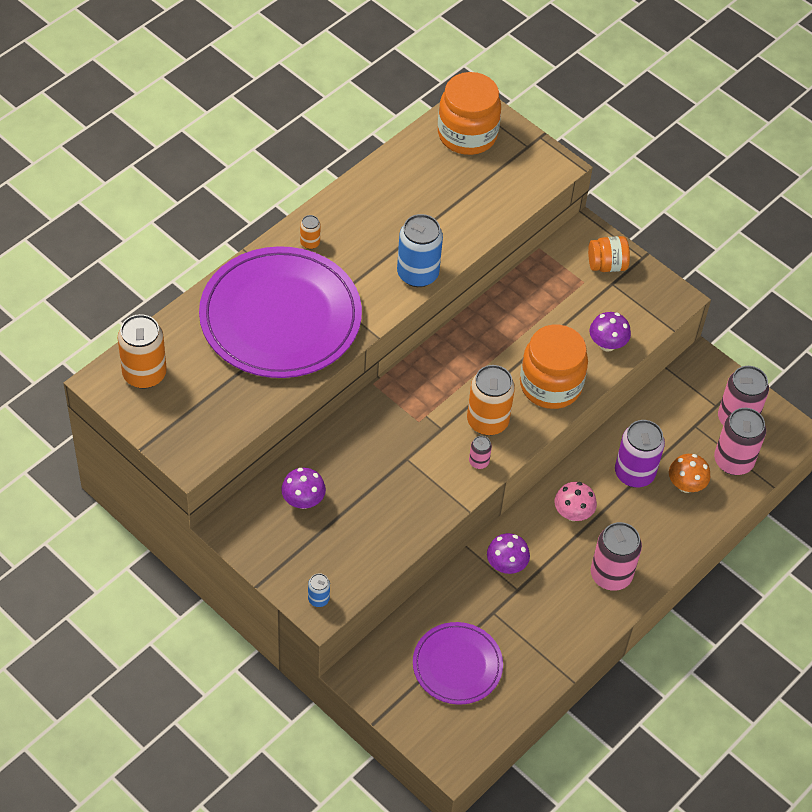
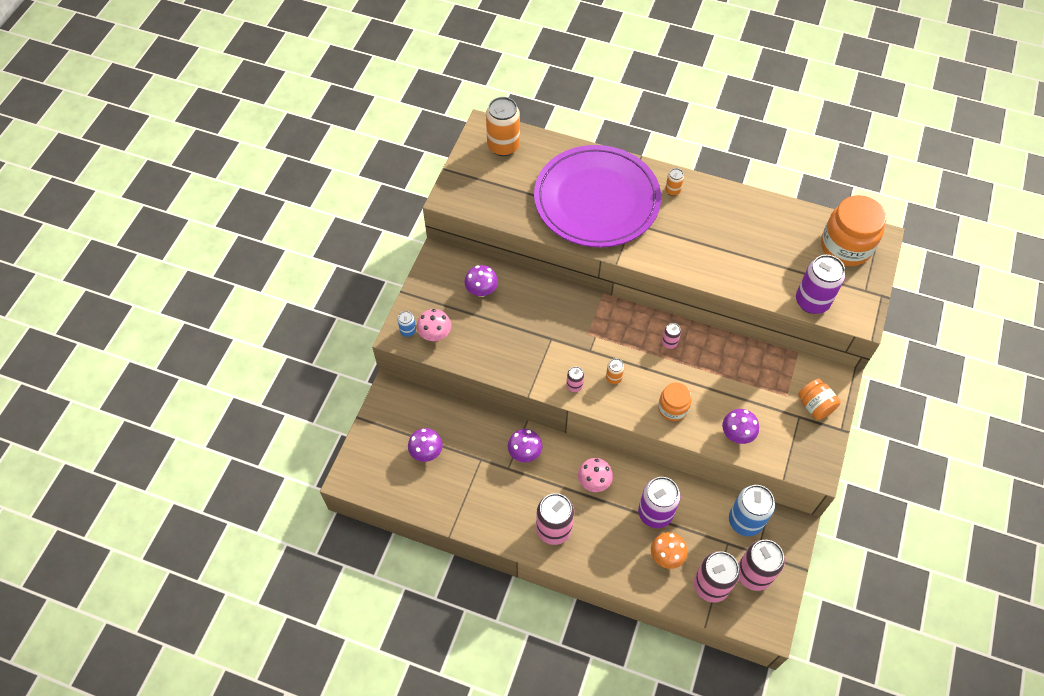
camera: 70 degrees right, 5 degrees up
blue can [397,214,443,287] -> blue can moved to [729,485,775,536]
purple plate [413,622,503,705] -> purple mushroom [408,428,443,462]
orange can [467,365,515,436] -> orange can [606,358,625,384], size x0.47
orange jar [520,325,588,409] -> orange jar [658,383,692,421], size x0.57
none -> pink mushroom [417,309,451,341]
none -> pink can [662,323,681,349]
none -> purple can [796,255,845,314]

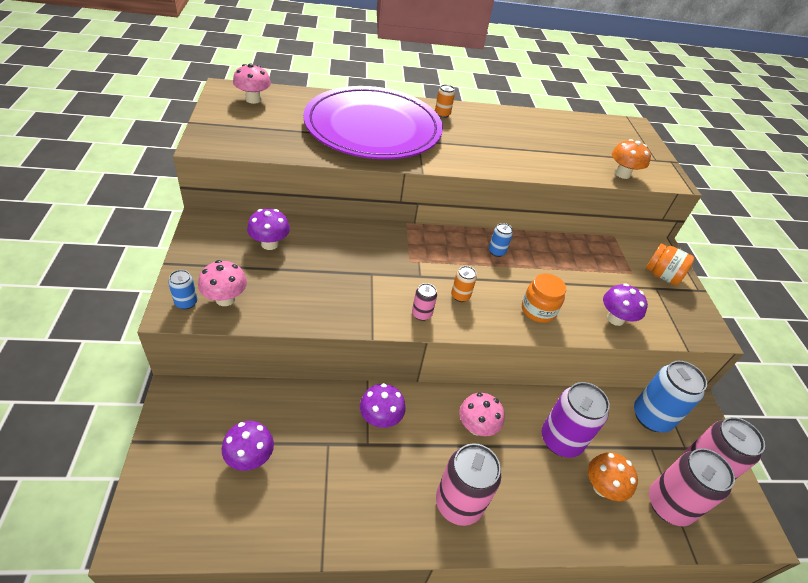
camera: 30 degrees left, 15 degrees down
orange can [486,97,520,156] -> pink mushroom [233,63,271,104]
pink can [662,323,681,349] -> blue can [489,223,513,257]
purple can [796,255,845,314] -> orange mushroom [612,139,651,179]
orange jar [821,195,886,266] -> none

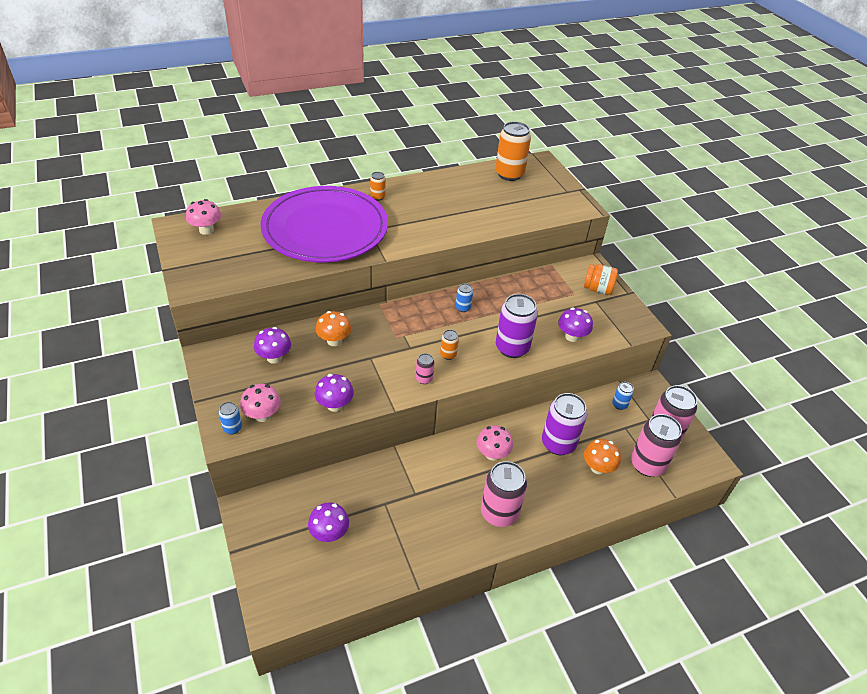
camera: 15 degrees left, 0 degrees up
purple mushroom [360,383,406,428] -> purple mushroom moved to [315,374,354,412]
orange jar [522,273,566,323] -> purple can [496,294,538,358]
orange mushroom [612,139,651,179] -> orange mushroom moved to [315,311,352,346]
blue can [634,361,707,432] -> blue can [612,382,634,410], size x0.47
none -> orange can [496,121,531,181]

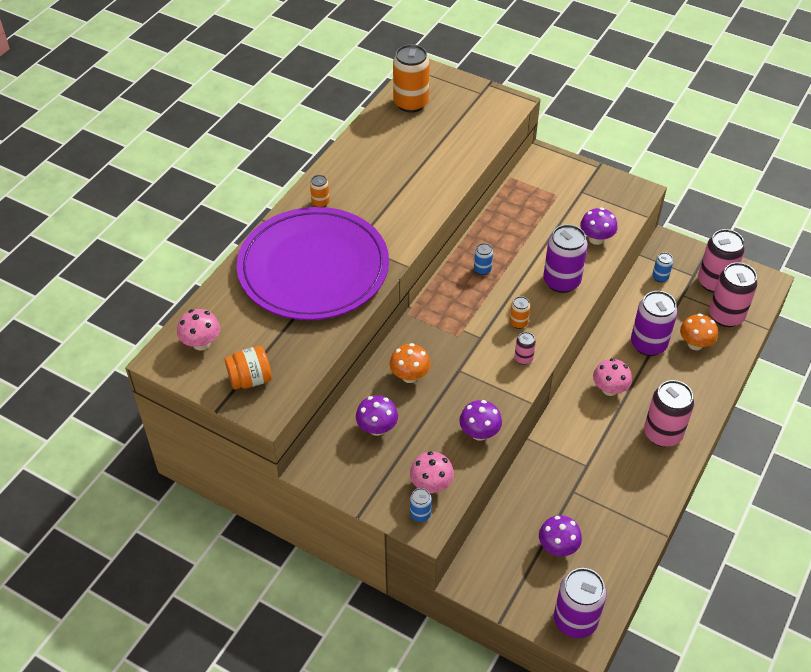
camera: 35 degrees left, 5 degrees up
orange jar [584,264,618,295] -> orange jar moved to [225,346,272,390]
none -> purple can [554,568,607,638]

